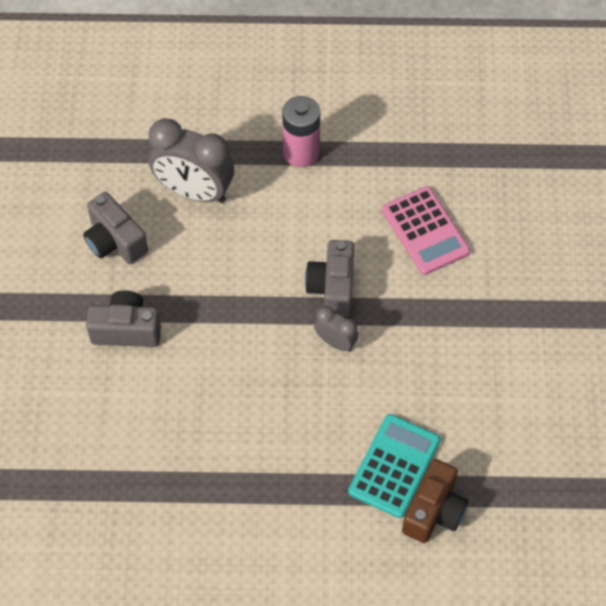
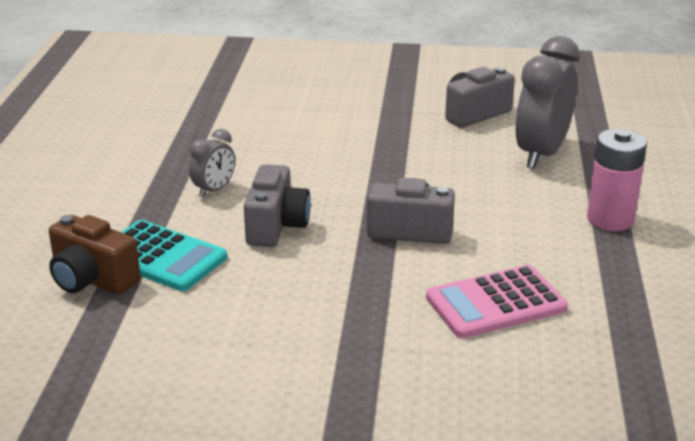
camera: 95 degrees right, 30 degrees down
grey camera [86,290,161,347] -> grey camera moved to [244,164,311,247]
grey clock [314,306,358,352] -> grey clock moved to [189,129,235,198]

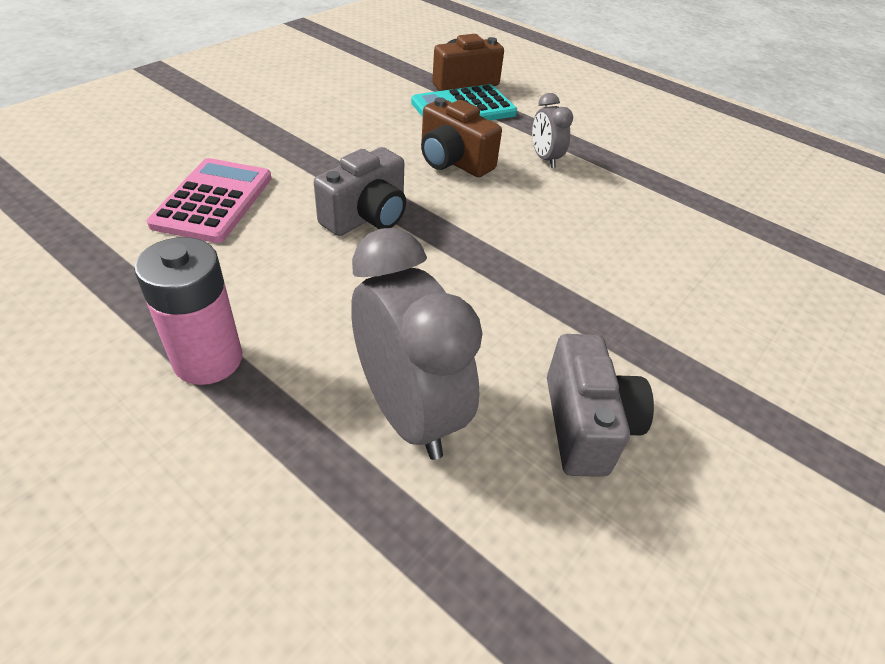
camera: 120 degrees right, 15 degrees up
grey camera [244,164,311,247] -> brown camera [421,97,502,177]

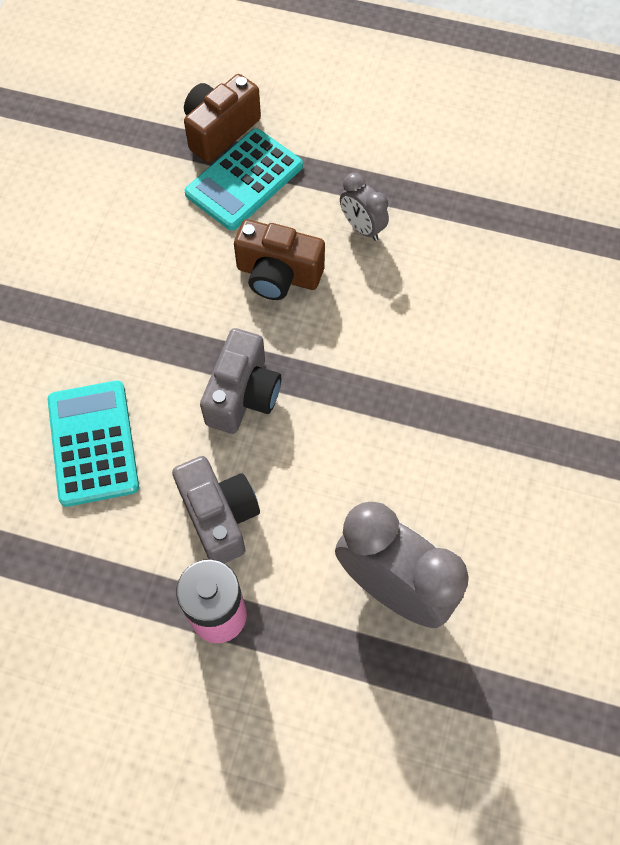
camera: 20 degrees left, 20 degrees up
pink calculator [147,158,272,243] -> turquoise calculator [48,380,139,507]
grey camera [547,334,654,477] -> grey camera moved to [172,456,260,563]

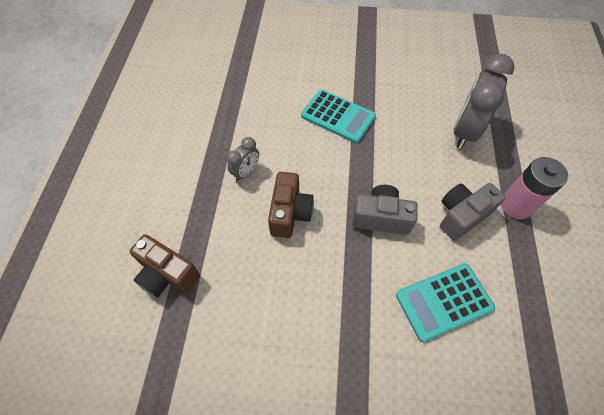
camera: 100 degrees left, 5 degrees down
turquoise calculator [184,128,303,230] -> turquoise calculator moved to [301,89,376,143]

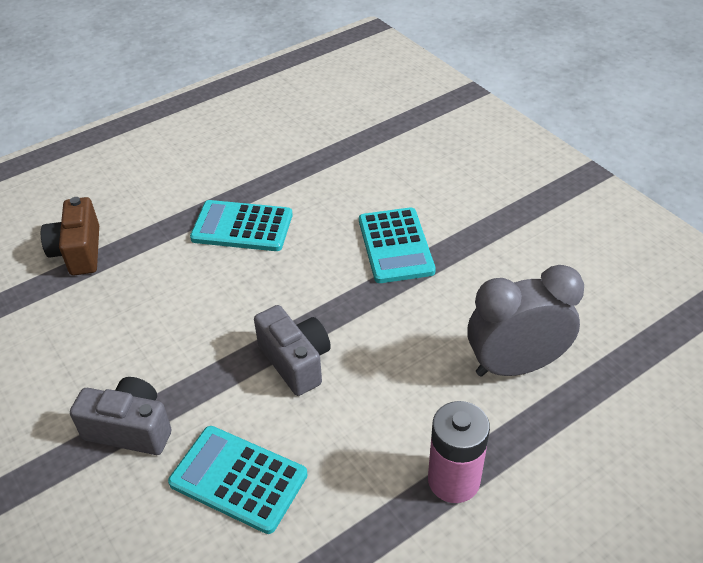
camera: 50 degrees right, 15 degrees down
grey clock [227,137,259,181] -> turquoise calculator [190,200,293,251]
brown camera [268,172,314,238] -> none
grey camera [440,183,506,240] -> grey camera moved to [70,377,171,455]

